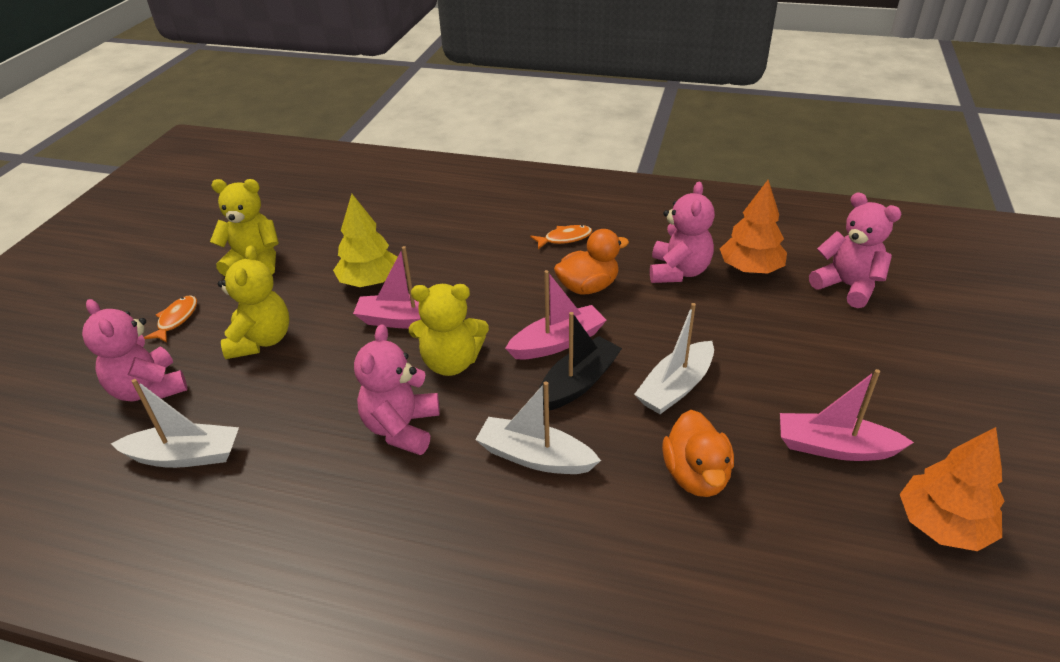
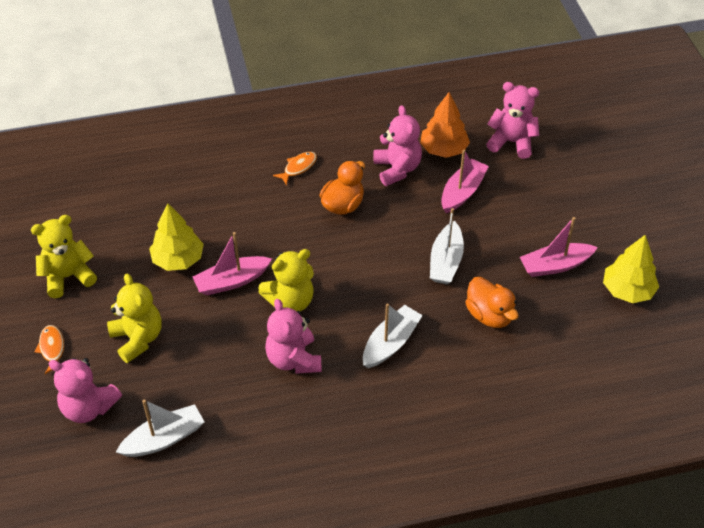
camera: 30 degrees left, 10 degrees up
white boat [475,382,601,474] -> white boat turned 135 degrees clockwise [363,304,423,368]
pink boat [505,270,606,359] -> pink boat moved to [441,150,489,213]
black boat [539,312,622,411] -> none
orange tree [900,427,1004,551] -> yellow tree [603,235,659,303]

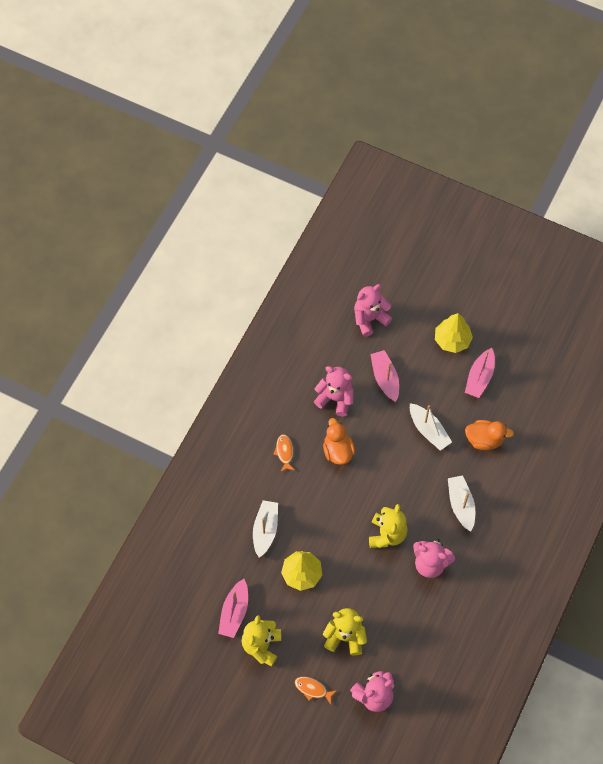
camera: 50 degrees left, 15 degrees up
white boat [116,400,204,457] -> white boat moved to [253,500,278,558]
pink boat [193,232,272,295] -> pink boat moved to [218,579,248,638]
orange tree [420,92,470,158] -> none
yellow tree [603,235,659,303] -> yellow tree moved to [435,313,473,353]

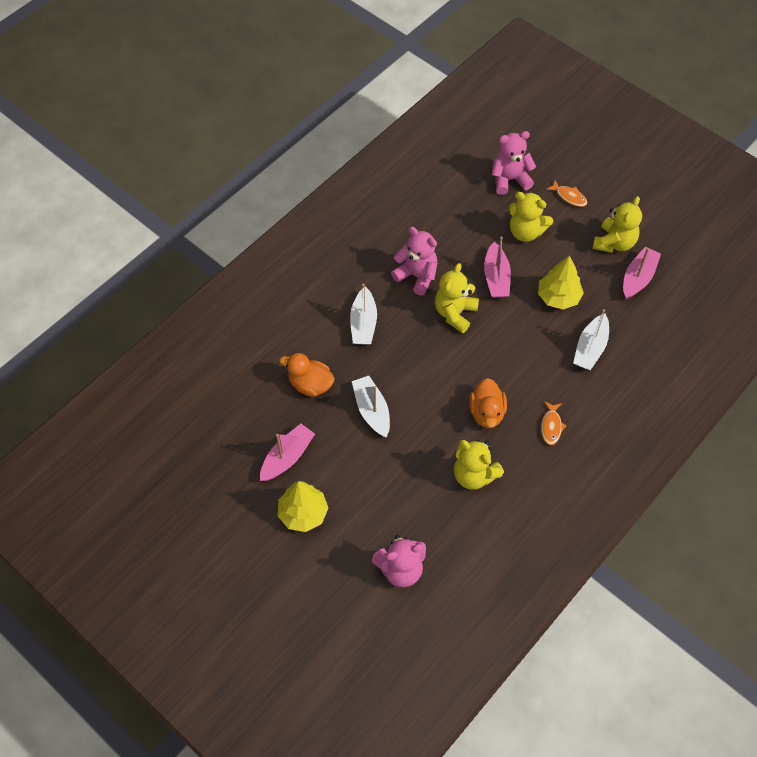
camera: 165 degrees left, 5 degrees down
pink teddy bear [314,366,354,416] -> yellow teddy bear [454,440,504,490]
pink boat [370,350,399,402] -> pink boat moved to [484,237,511,298]

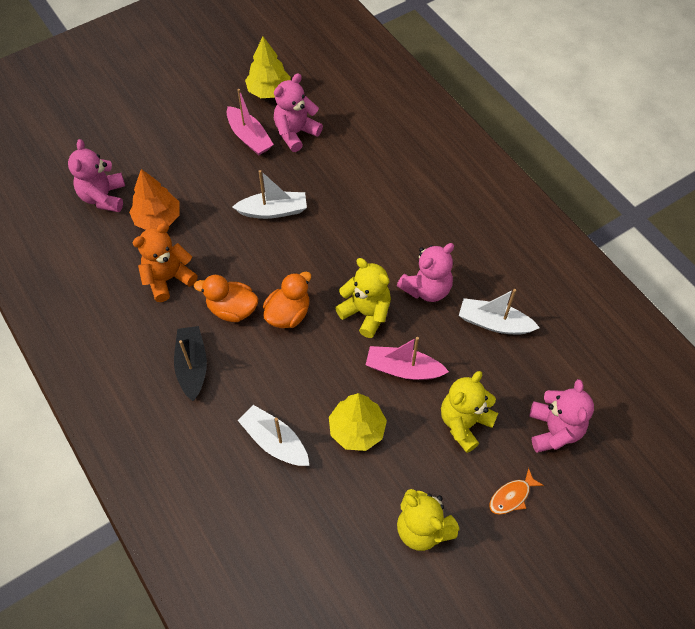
camera: 105 degrees right, 0 degrees up
yellow tree [278,481,328,532] -> yellow tree moved to [245,37,291,98]
orange duck [279,353,335,397] -> orange duck moved to [263,271,311,328]
white boat [350,283,377,345] -> white boat moved to [459,289,540,334]
yellow teddy bear [454,440,504,490] -> orange teddy bear [133,223,198,302]
orange fish [541,401,567,445] -> black boat [174,326,207,401]
pink boat [623,247,661,299] -> none
none -> orange tree [129,169,179,230]
none -> pink teddy bear [274,73,323,152]

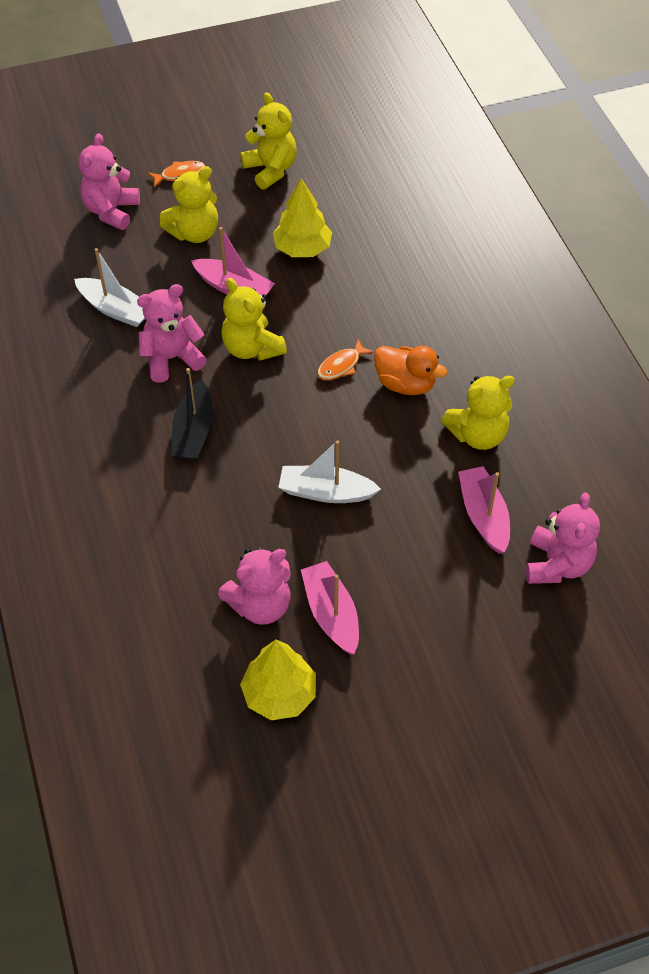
camera: 165 degrees left, 5 degrees down
orange tree [129,169,179,230] -> pink boat [458,466,510,554]
orange teddy bear [133,223,198,302] -> yellow teddy bear [441,375,515,450]
black boat [174,326,207,401] -> black boat moved to [172,368,213,460]
white boat [238,405,309,466] -> none
orange duck [263,271,311,328] -> orange fish [317,339,374,380]

